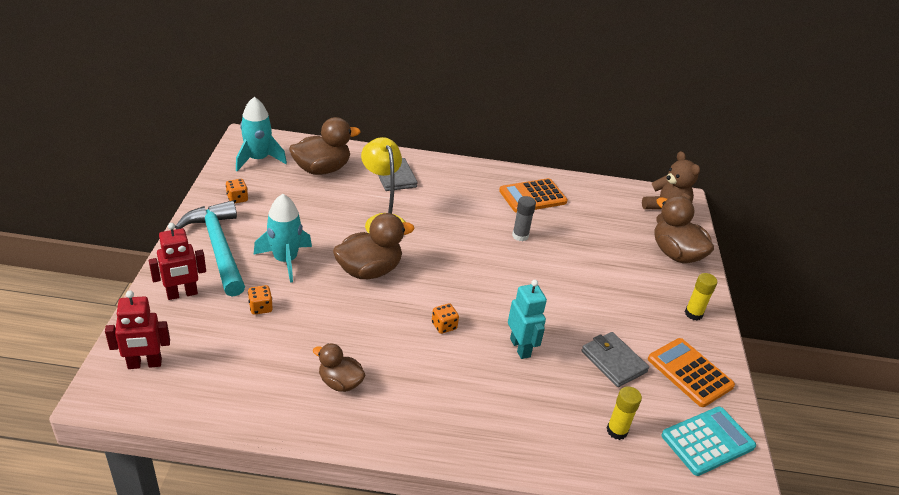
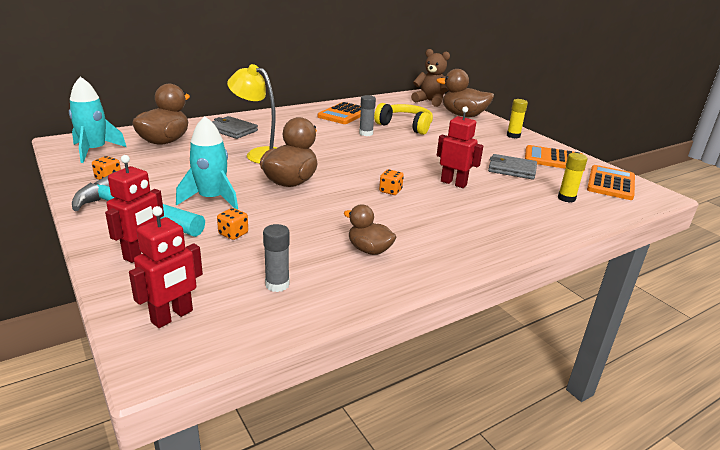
camera: 35 degrees left, 10 degrees down
brown duck [313,343,365,392] -> brown duck turned 45 degrees clockwise [344,205,396,255]
turquoise robot [508,280,547,359] -> red robot [437,106,483,188]
turquoise calculator [661,407,756,476] -> orange calculator [587,165,635,200]
none -> grey glue stick [263,224,290,292]
none -> yellow headphones [374,103,433,135]

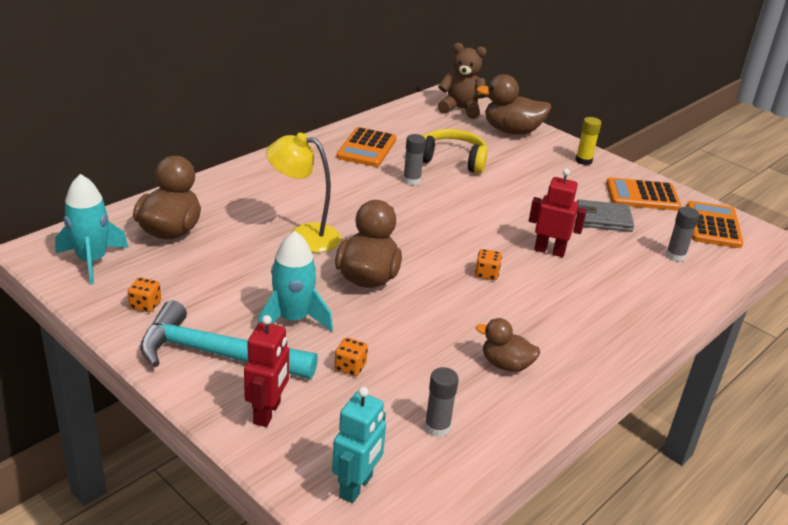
camera: 15 degrees left, 5 degrees up
red robot [129,206,203,328] -> turquoise robot [332,387,386,503]
grey wallet [212,116,258,139] -> none
yellow glue stick [558,153,588,203] -> grey glue stick [666,207,699,262]

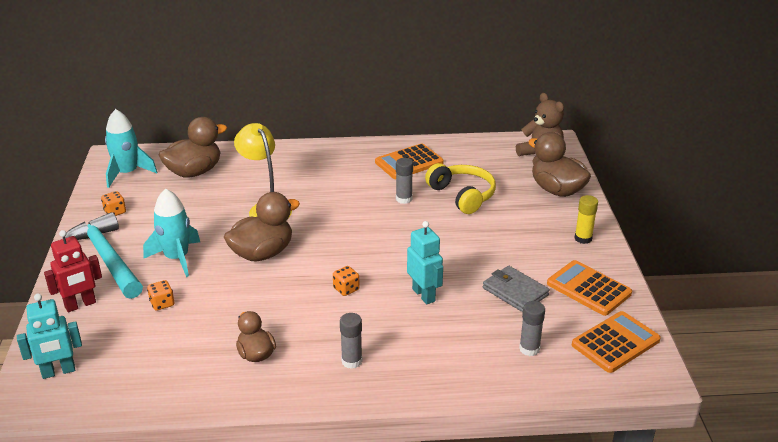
camera: 45 degrees right, 0 degrees up
grey glue stick [424,367,459,437] -> grey glue stick moved to [340,313,362,369]
red robot [529,169,587,257] -> turquoise robot [407,221,443,304]

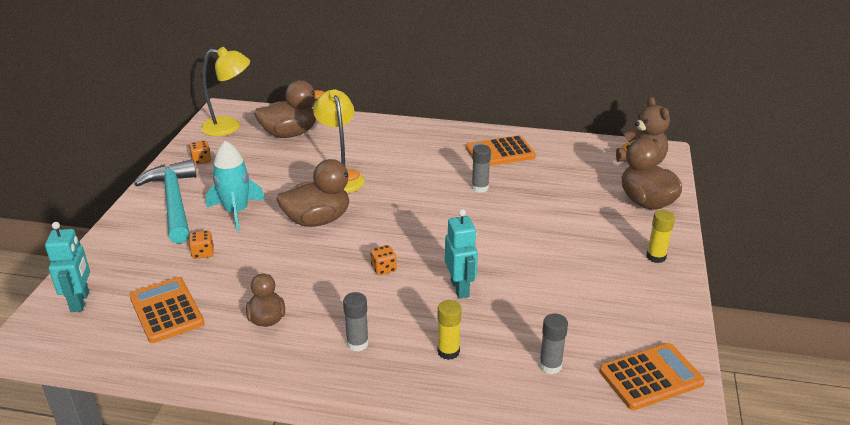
camera: 15 degrees right, 0 degrees up
turquoise robot [17,294,82,379] -> turquoise robot turned 90 degrees counterclockwise [45,222,90,312]
red robot [44,230,102,312] -> none
turquoise rocket [105,109,157,188] -> yellow lamp [201,47,250,136]
yellow headphones [425,163,496,214] -> none
grey wallet [483,266,549,312] -> none
orange calculator [547,260,632,316] -> orange calculator moved to [130,277,204,343]
none -> yellow glue stick [437,300,462,360]

